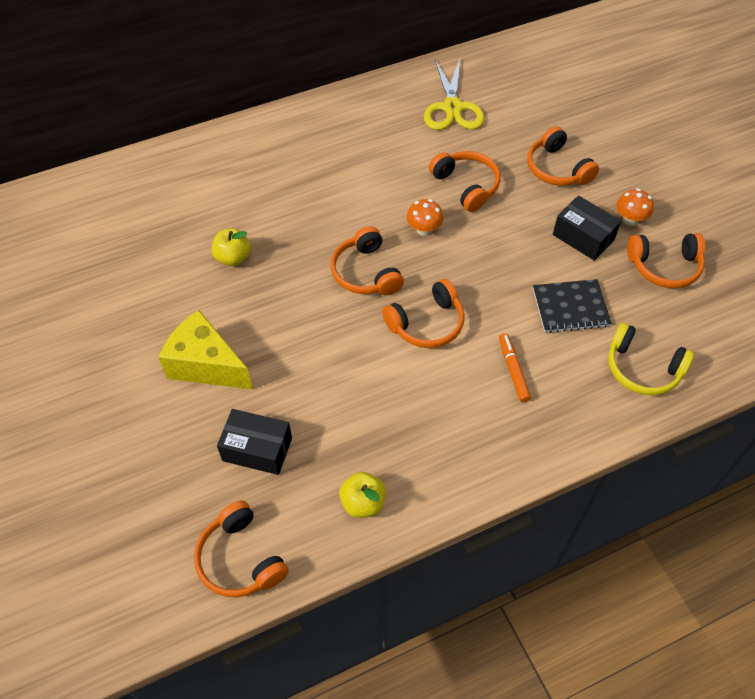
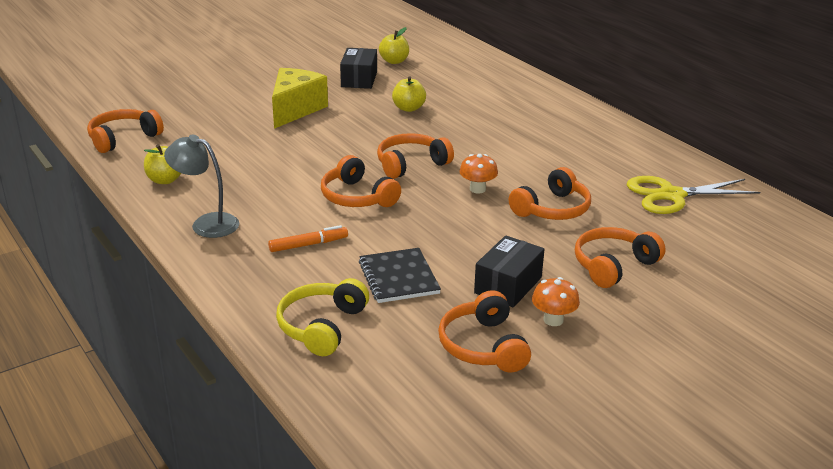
camera: 80 degrees right, 25 degrees down
black box [217,409,292,475] -> black box moved to [340,48,377,89]
none -> grey lamp [164,134,240,238]
none -> yellow apple [379,27,409,64]

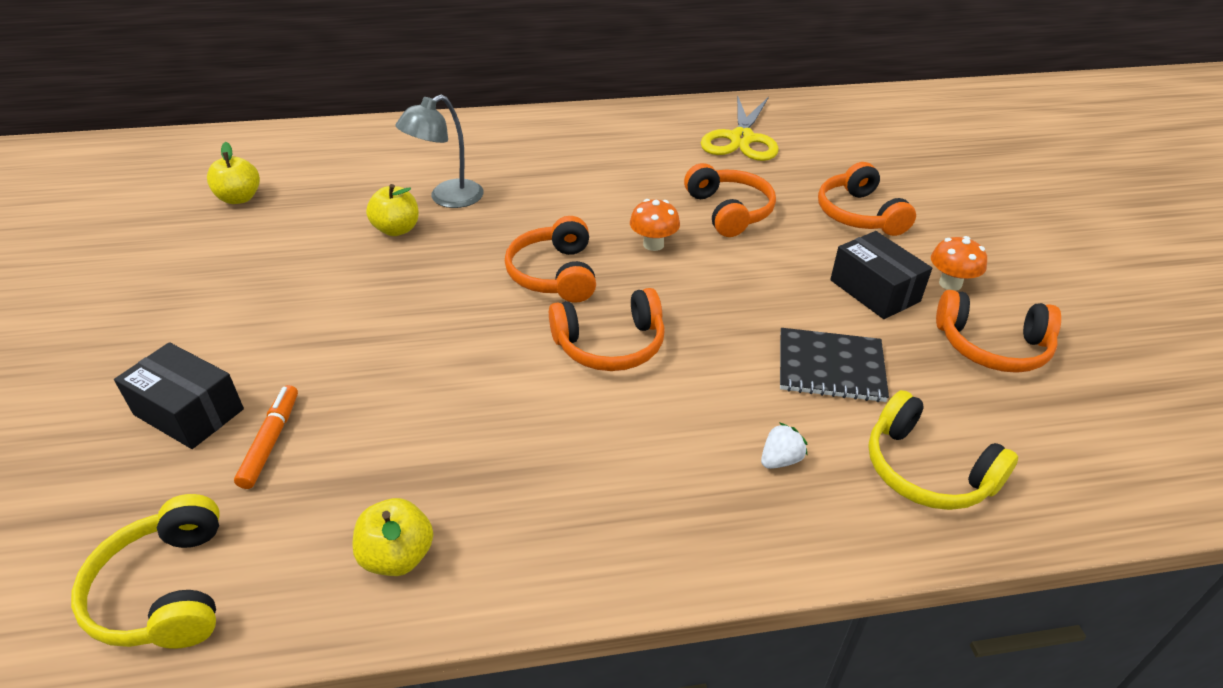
camera: 65 degrees left, 10 degrees up
orange headphones [87,109,164,153] -> yellow headphones [71,494,220,649]
grey lamp [164,134,240,238] -> grey lamp moved to [396,95,484,208]
orange marker [268,225,348,252] -> orange marker moved to [234,385,298,489]
yellow cheese [272,68,328,129] -> none
black box [340,48,377,89] -> black box moved to [114,342,244,449]
none -> white strawberry [761,422,808,469]

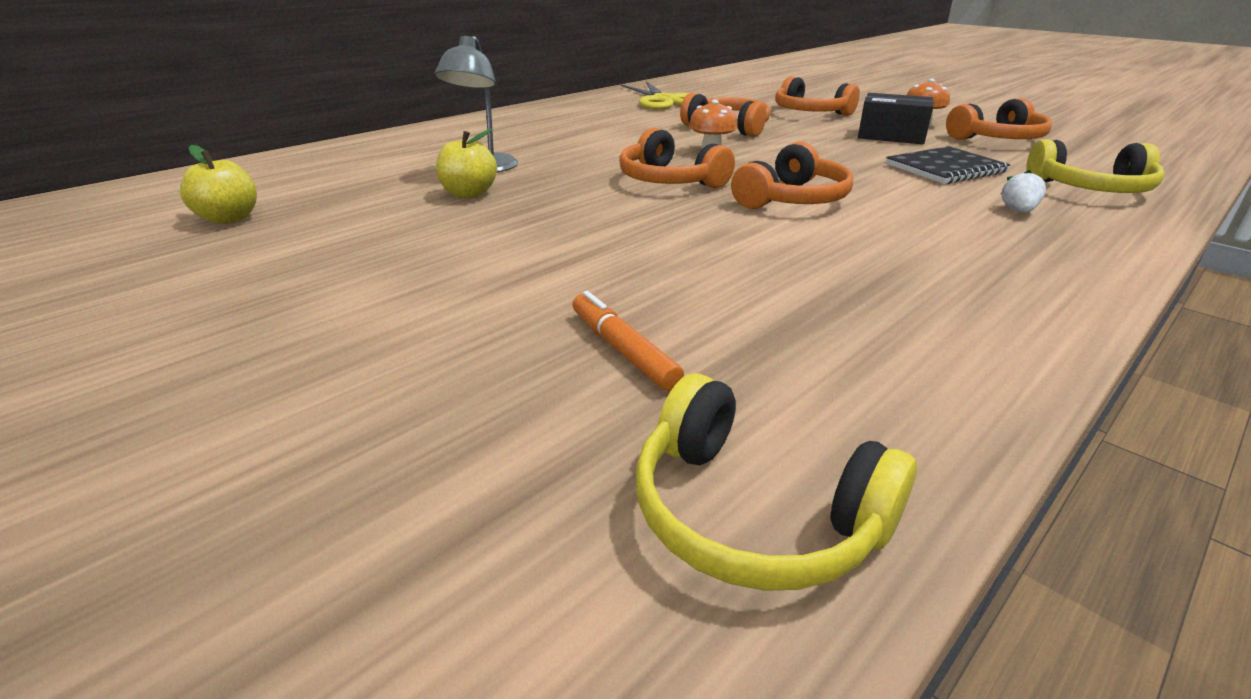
camera: 35 degrees left, 10 degrees down
black box [114,342,244,449] -> none
yellow apple [352,498,433,576] -> none

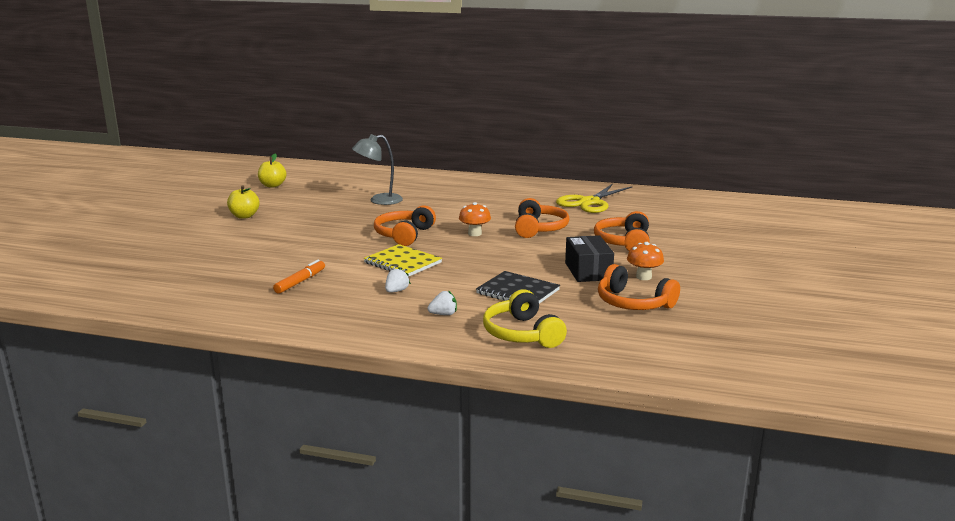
camera: 60 degrees right, 10 degrees down
yellow apple [436,129,497,198] -> yellow apple moved to [227,185,260,219]
orange marker [572,291,684,391] -> orange marker moved to [273,259,325,294]
yellow headphones [635,373,917,591] -> none
orange headphones [731,142,853,209] -> yellow notebook [364,244,442,277]
none -> white strawberry [385,267,411,292]

